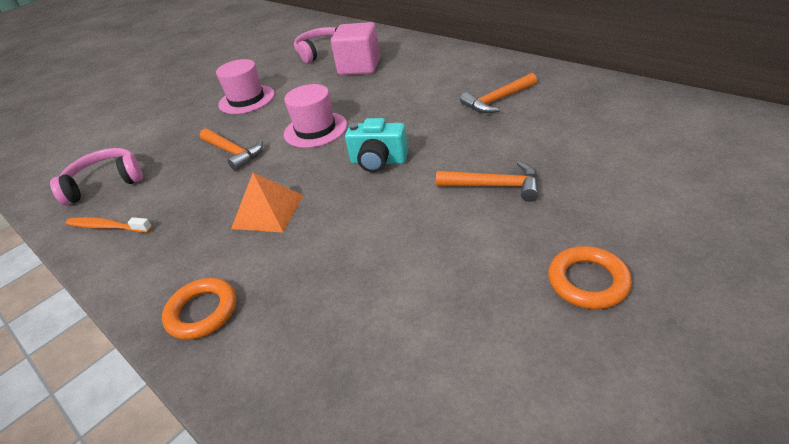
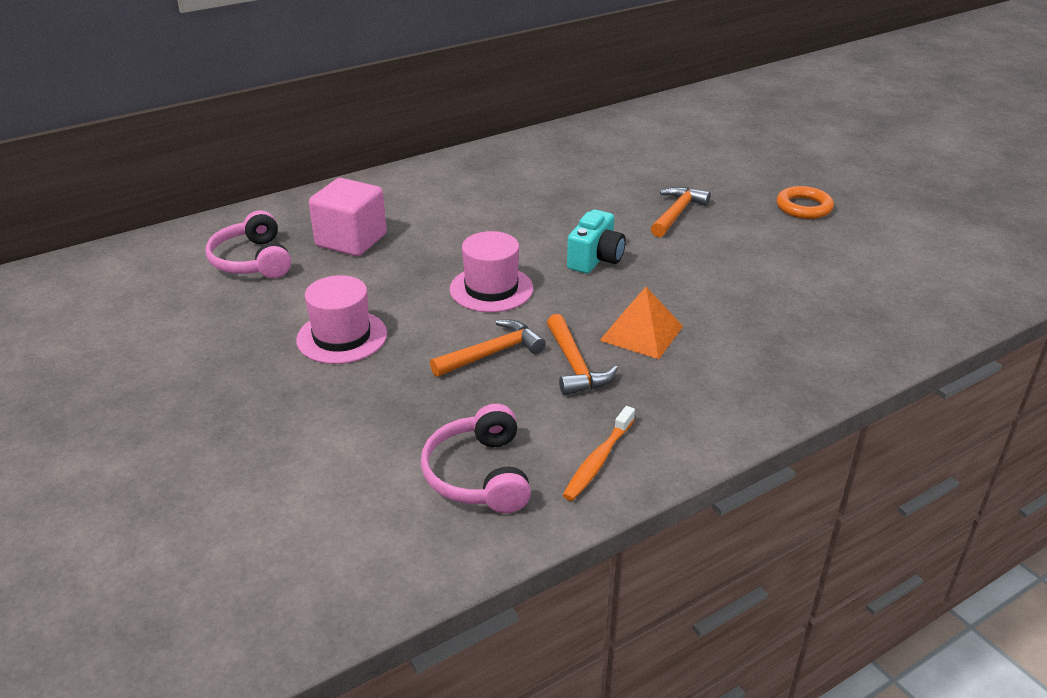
camera: 80 degrees left, 5 degrees down
orange ring [162,278,236,340] -> none
orange hammer [460,73,537,113] -> orange hammer moved to [547,314,618,395]

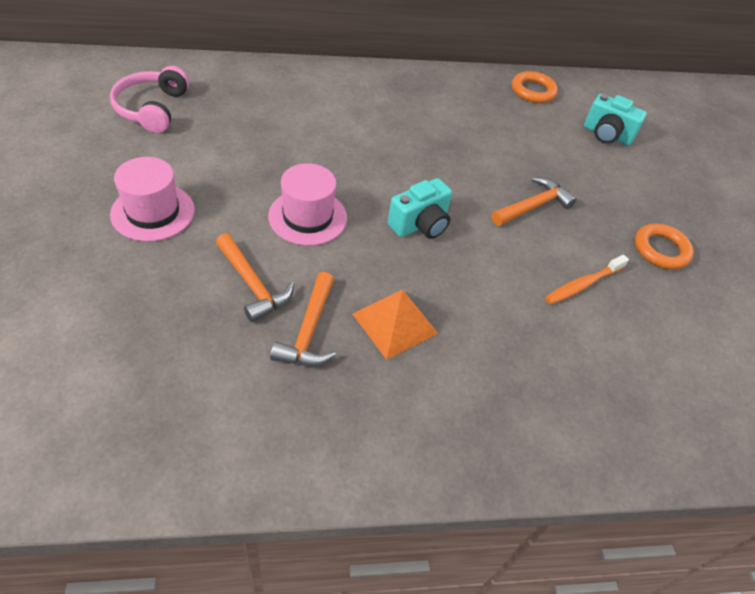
camera: 20 degrees right, 15 degrees up
pink cube [309,178,387,256] -> none
pink headphones [421,404,531,513] -> none
orange hammer [430,320,546,377] -> orange hammer turned 60 degrees clockwise [216,233,294,322]
orange toothbrush [563,406,635,501] -> orange toothbrush moved to [545,255,629,304]
none -> orange ring [512,71,558,103]
none -> turquoise camera [584,94,647,146]

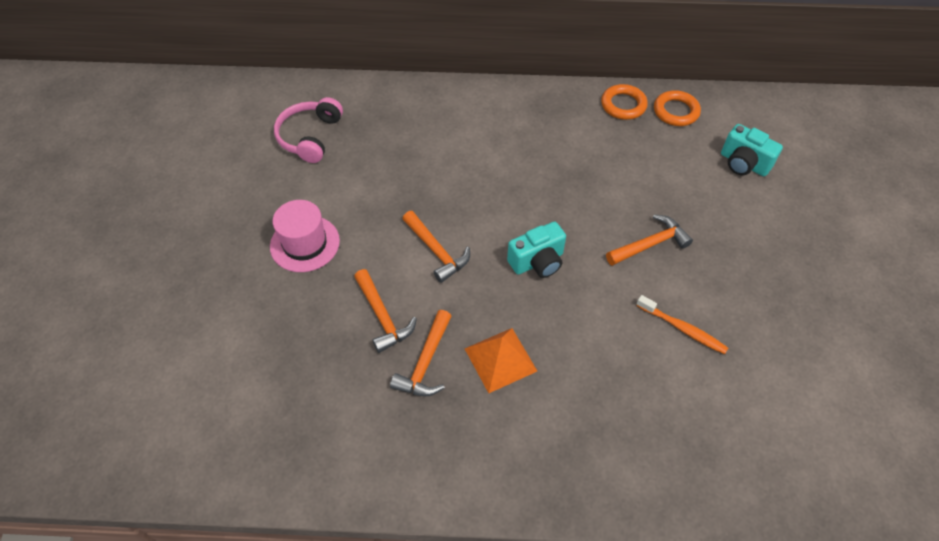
camera: 15 degrees right, 5 degrees up
pink hat [268,163,347,246] -> orange hammer [403,211,470,283]
orange toothbrush [545,255,629,304] -> orange toothbrush turned 120 degrees counterclockwise [636,295,728,354]
orange ring [635,224,694,269] -> orange ring moved to [601,84,648,120]

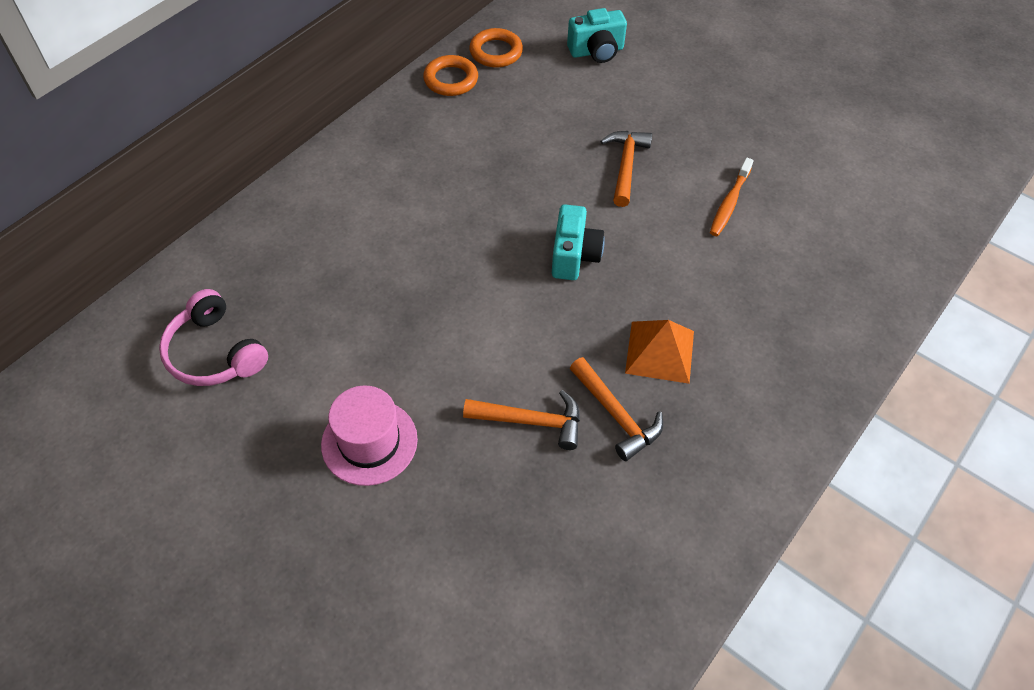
camera: 55 degrees left, 0 degrees up
orange hammer [403,211,470,283] -> none
orange toothbrush [636,295,728,354] -> orange toothbrush turned 135 degrees clockwise [710,158,754,236]

